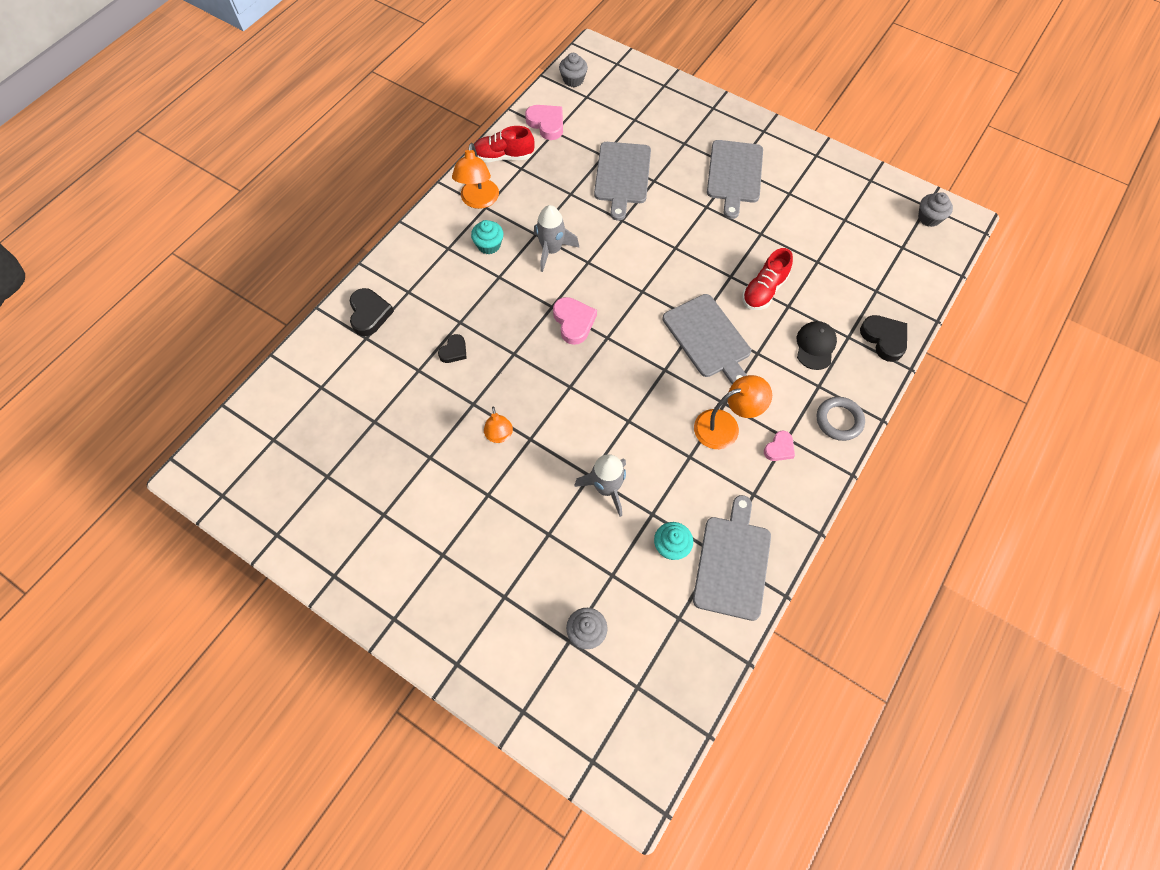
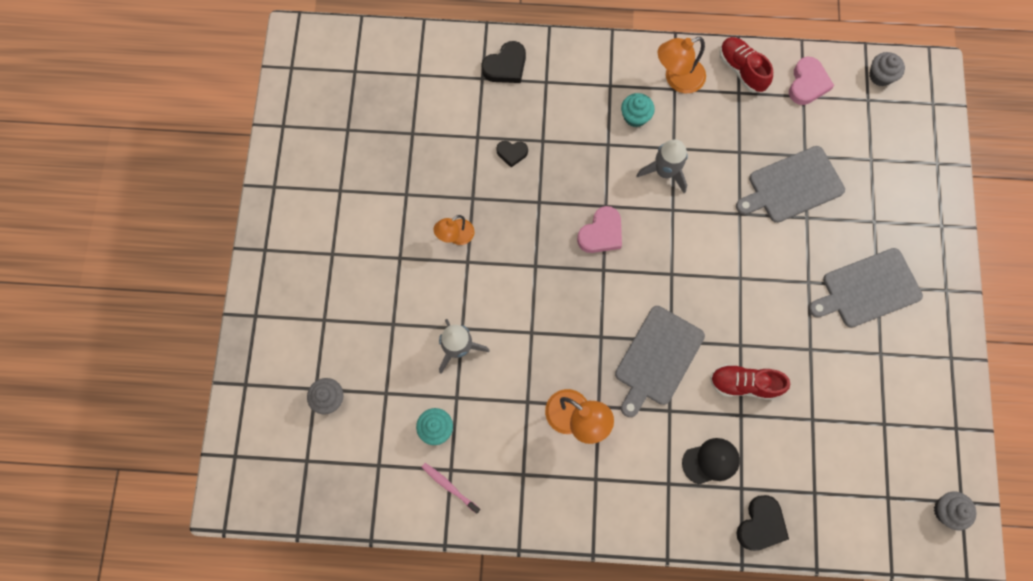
camera: 60 degrees right, 10 degrees up
grey cutting board [693,495,771,621] -> pink toothbrush [422,463,480,514]
pink heart [764,430,795,461] -> none
grey ring [817,397,865,441] -> none

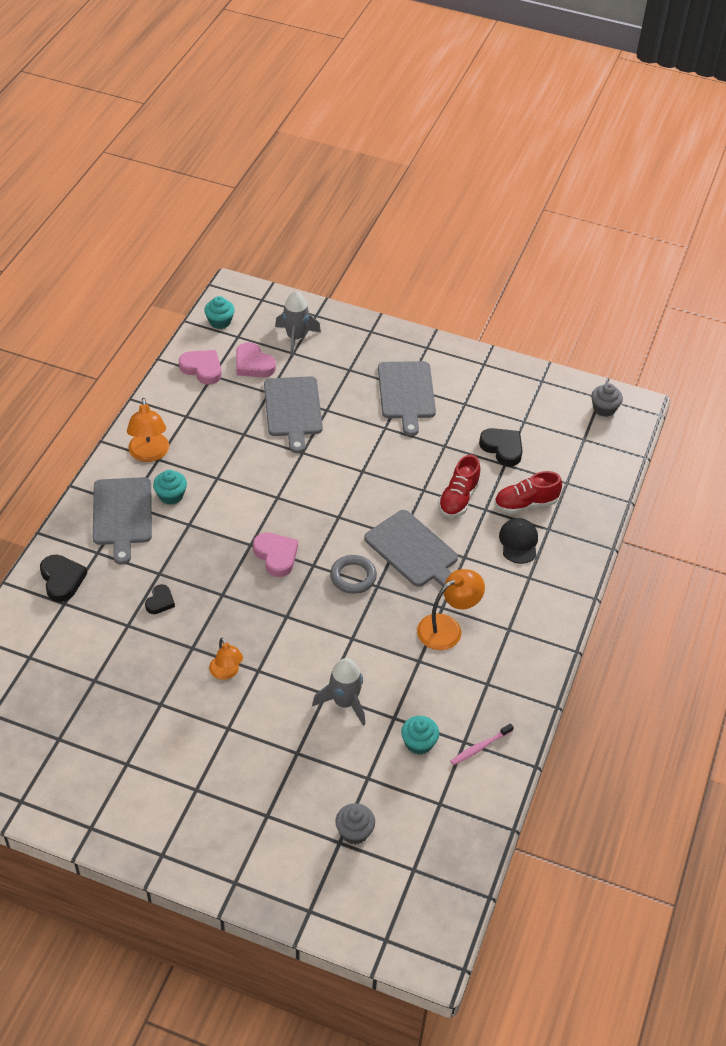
camera: 75 degrees left, 25 degrees down
grey rocket [636,139,688,193] -> grey rocket moved to [275,291,321,356]
red shoe [720,37,773,93] -> red shoe moved to [494,471,562,514]
black heart [737,495,789,551] -> black heart moved to [479,428,523,467]
grey cupcake [869,52,905,86] -> turquoise cupcake [204,296,235,329]
none -> grey cutting board [93,477,152,565]
none -> pink heart [236,342,276,377]
none -> grey ring [330,555,377,594]

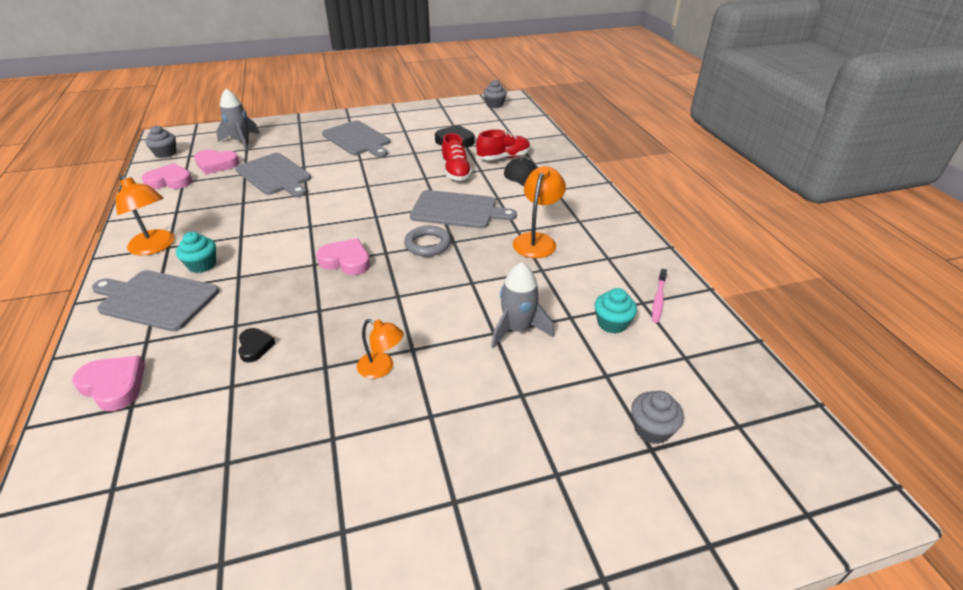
camera: 35 degrees left, 10 degrees down
black heart [40,555,87,602] -> pink heart [72,356,145,411]
grey cutting board [93,477,152,565] -> grey cutting board turned 150 degrees clockwise [92,270,219,331]
turquoise cupcake [204,296,235,329] -> grey cupcake [145,126,176,158]
red shoe [494,471,562,514] -> red shoe turned 150 degrees counterclockwise [476,129,530,160]

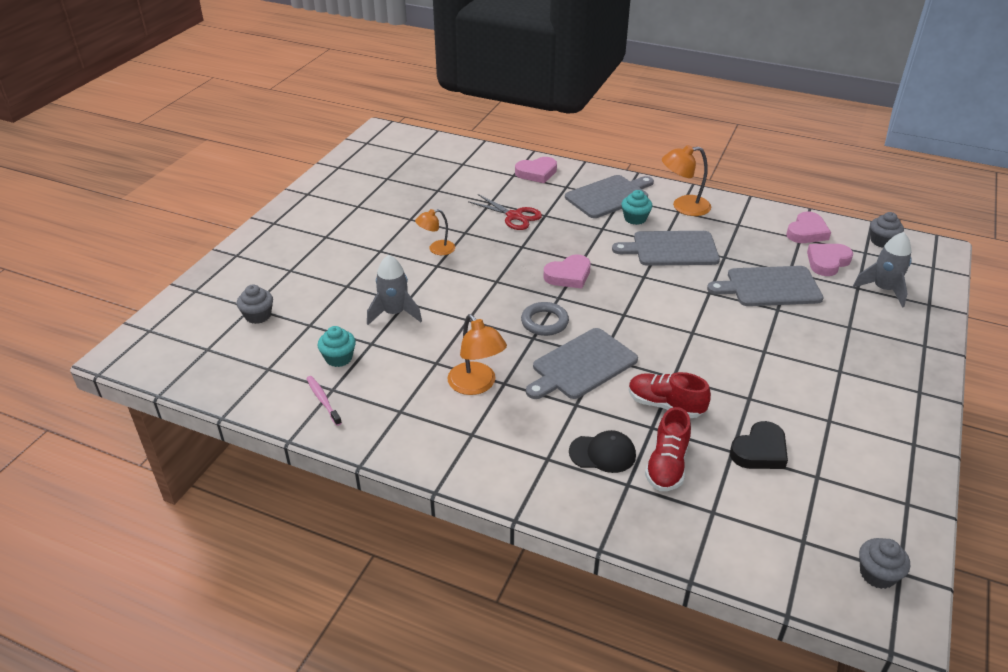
camera: 130 degrees right, 0 degrees up
black heart [238,328,275,363] -> red scissors [468,194,542,230]
grey cutting board [322,121,390,157] -> grey cutting board moved to [612,231,720,266]

